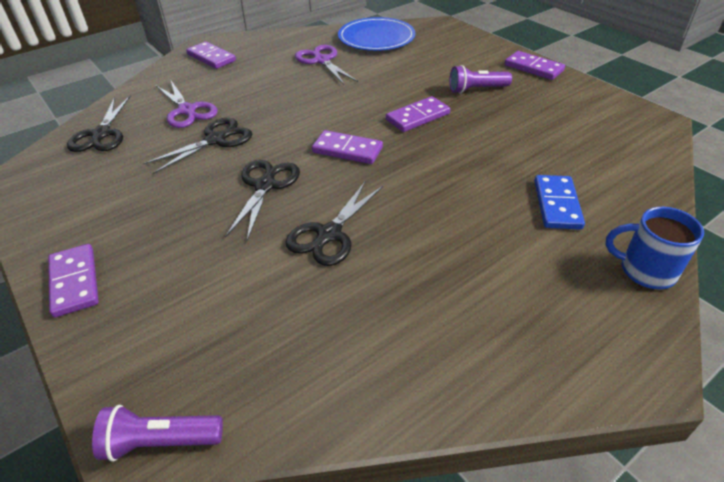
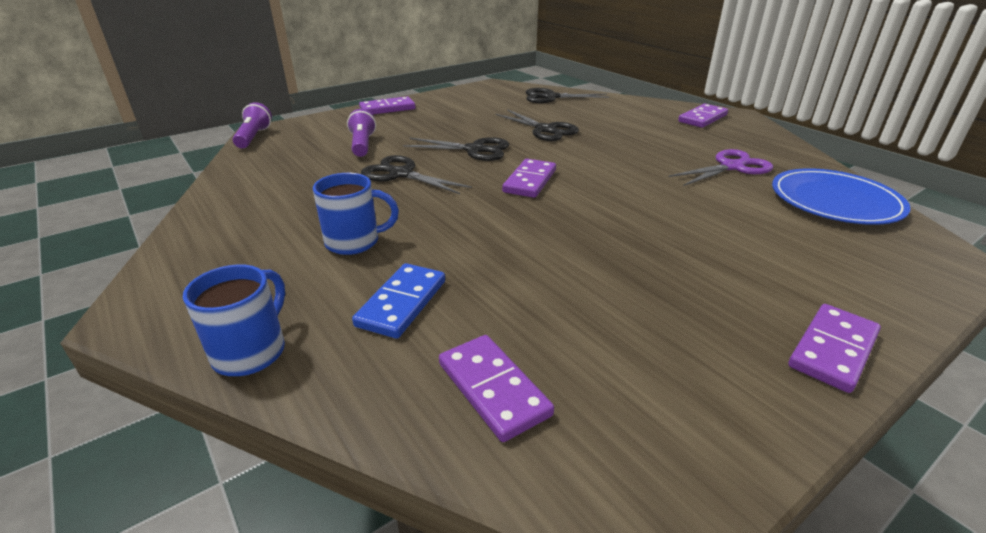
camera: 90 degrees right, 10 degrees down
purple scissors [156,79,218,128] -> none
purple domino [386,96,450,132] -> purple domino moved to [439,335,554,442]
purple flashlight [449,65,512,94] -> purple flashlight moved to [347,109,376,157]
blue domino [534,175,585,230] -> blue domino turned 75 degrees counterclockwise [352,263,445,339]
none -> blue mug [313,173,399,255]

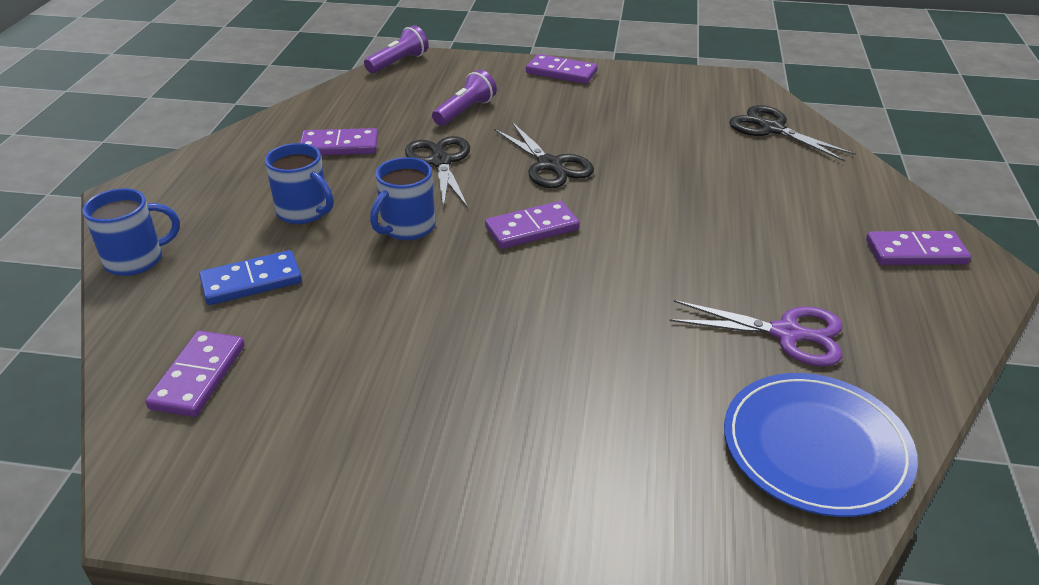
camera: 45 degrees right, 5 degrees up
black scissors [496,109,579,141] -> none
purple domino [788,304,881,393] -> purple domino moved to [300,128,378,155]
none -> blue mug [370,157,435,240]

